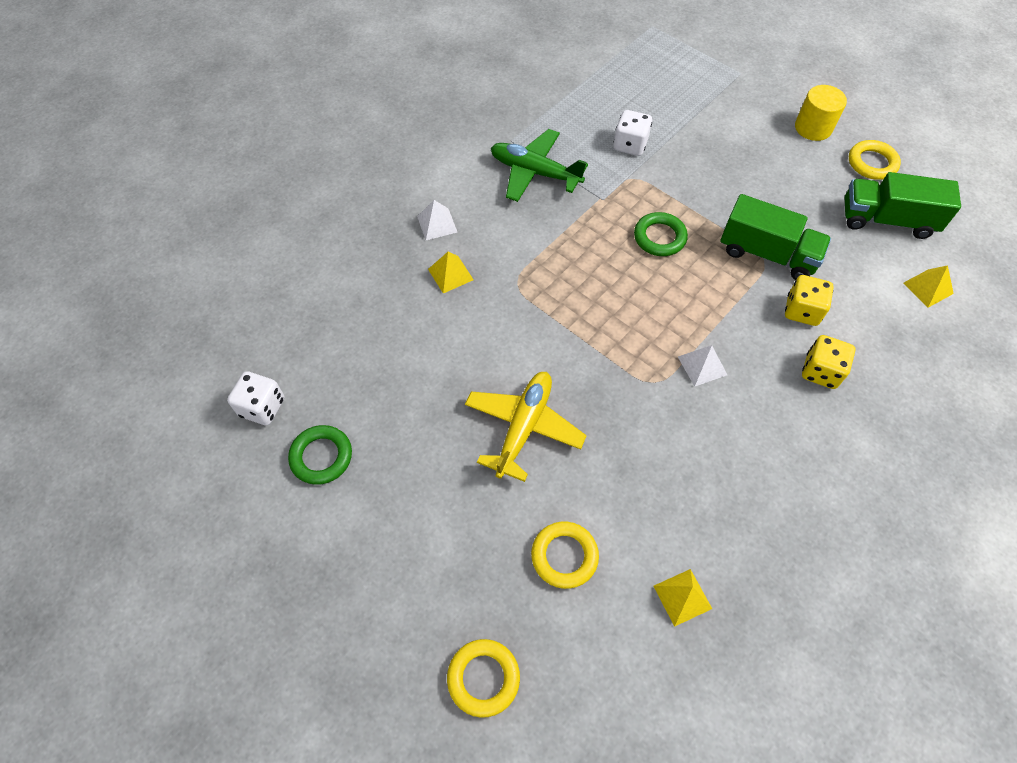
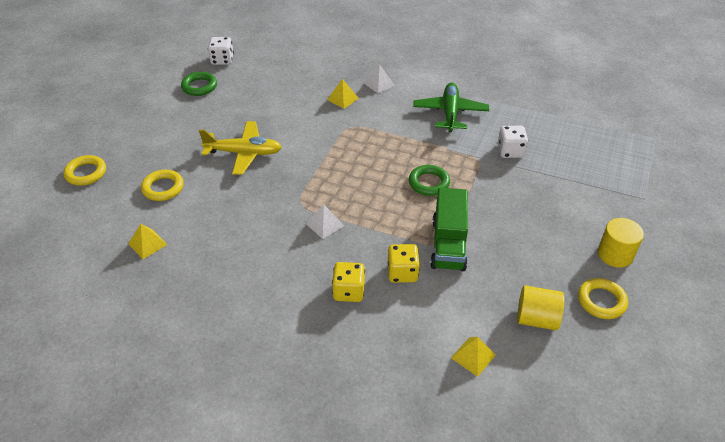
camera: 70 degrees right, 15 degrees down
green truck [845,172,961,239] -> yellow cylinder [517,286,564,330]

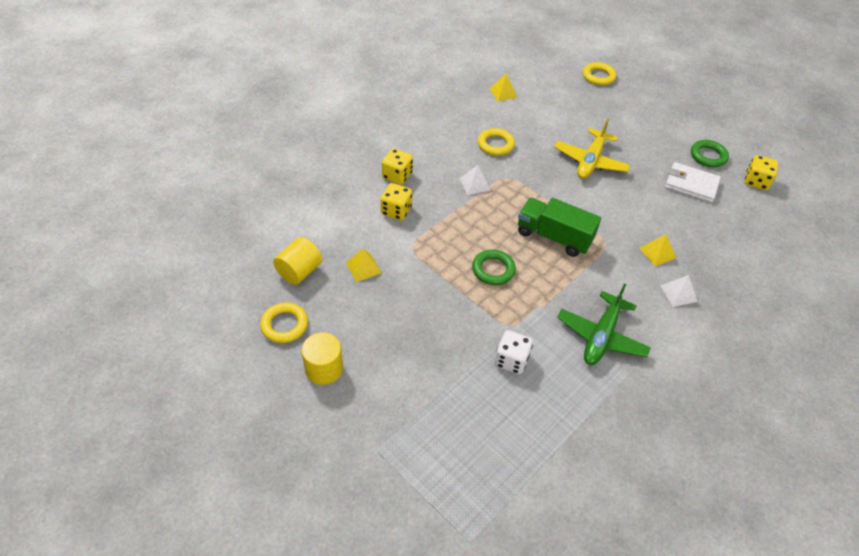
camera: 110 degrees right, 5 degrees up
yellow ring [141,170,184,201] -> yellow ring moved to [478,128,515,156]
white dice [208,37,234,65] -> yellow dice [745,155,778,190]
green plane [413,83,489,132] -> green plane turned 90 degrees clockwise [557,283,651,365]
green truck [430,188,468,271] -> green truck moved to [518,198,601,257]
yellow pyramid [451,337,496,377] -> yellow pyramid moved to [346,249,381,282]
none -> white wallet [665,162,721,203]

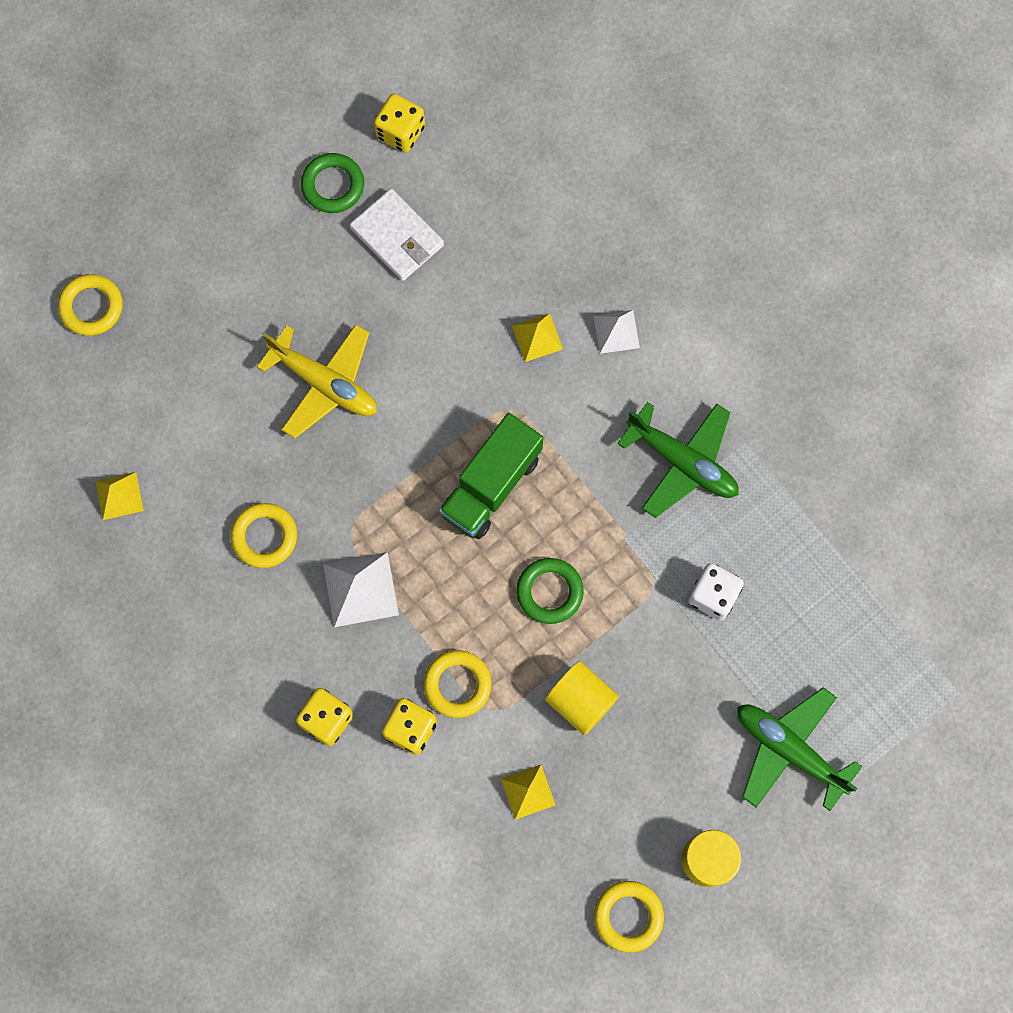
camera: 80 degrees left, 25 degrees up
yellow cylinder [273,237,322,285] -> yellow cylinder moved to [545,661,619,735]
white pyramid [460,165,491,195] -> white pyramid [323,552,399,627], size x1.56
white wallet [665,162,721,203] -> white wallet turned 75 degrees counterclockwise [350,189,444,281]
none -> yellow ring [424,650,491,718]
none -> green plane [737,687,862,811]

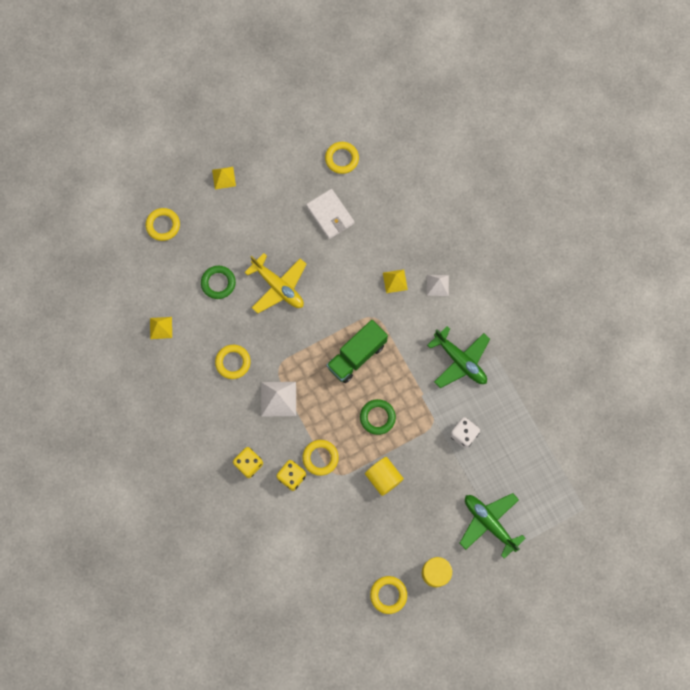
camera: 10 degrees right, 0 degrees up
green ring [301,153,364,213] -> green ring moved to [201,266,236,299]
yellow dice [374,94,425,153] -> yellow ring [325,142,359,174]
yellow pyramid [501,765,555,820] -> yellow pyramid moved to [212,167,236,189]

